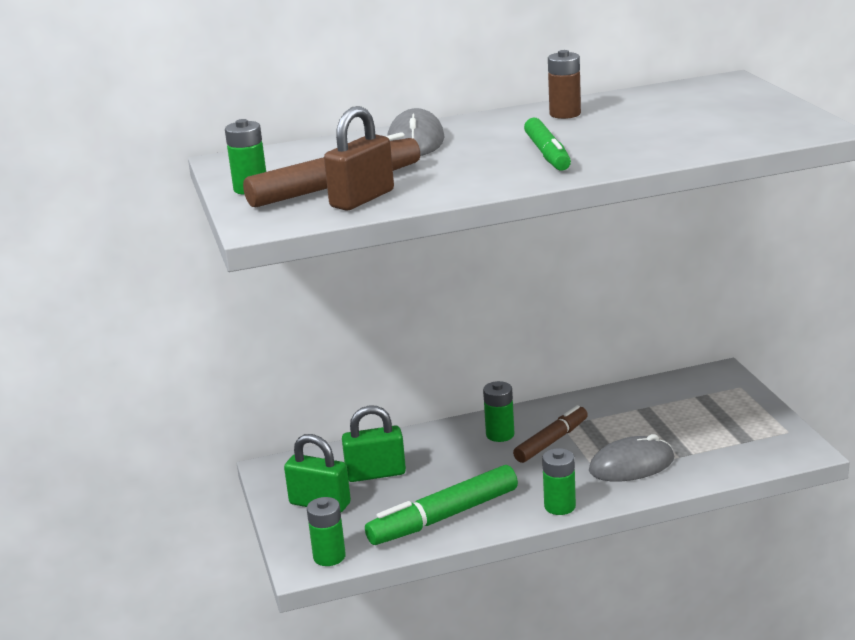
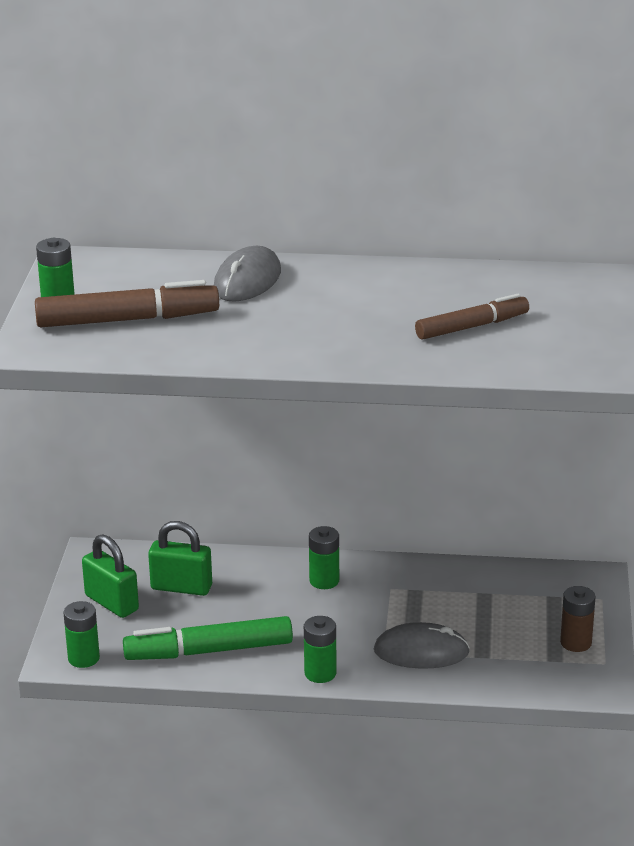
camera: 20 degrees right, 5 degrees up
brown padlock [324,106,394,210] -> none
brown marker [513,405,588,463] -> brown marker moved to [415,294,529,340]
green marker [524,118,571,171] -> none
brown battery [548,50,581,119] -> brown battery moved to [560,586,596,652]

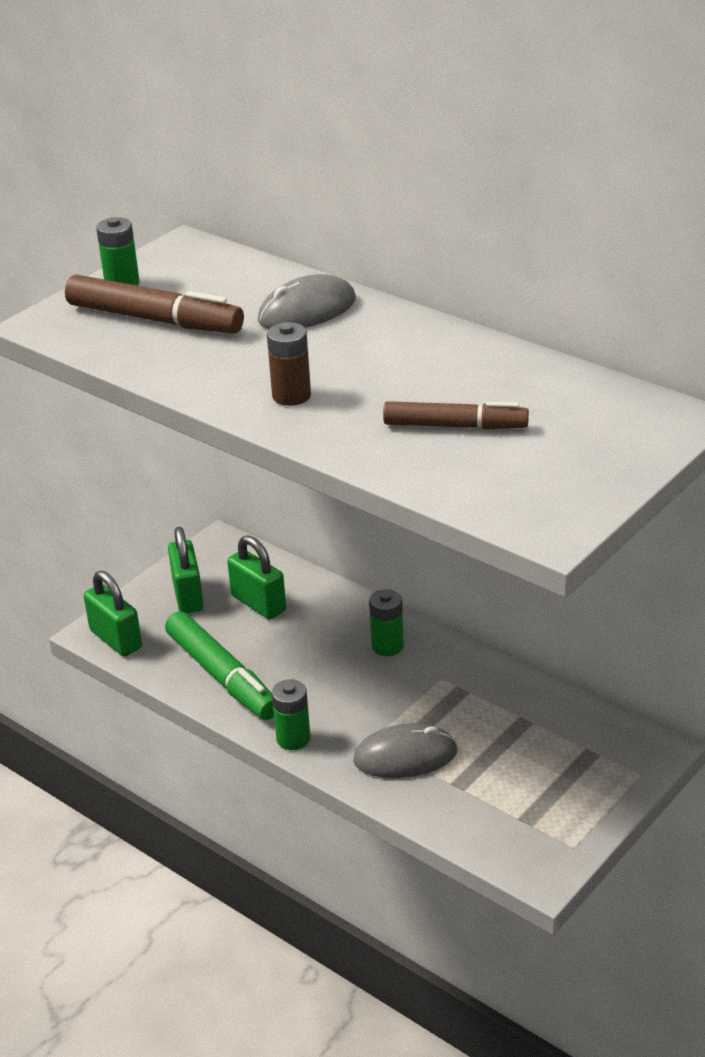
camera: 35 degrees right, 5 degrees up
green battery [64,601,100,668] -> green padlock [84,571,142,657]
green marker [123,616,293,660] -> green marker turned 150 degrees counterclockwise [165,611,274,720]
grey mouse [374,622,470,669] -> grey mouse turned 45 degrees counterclockwise [353,723,458,778]
brown battery [560,586,596,652] -> brown battery moved to [267,322,311,406]

